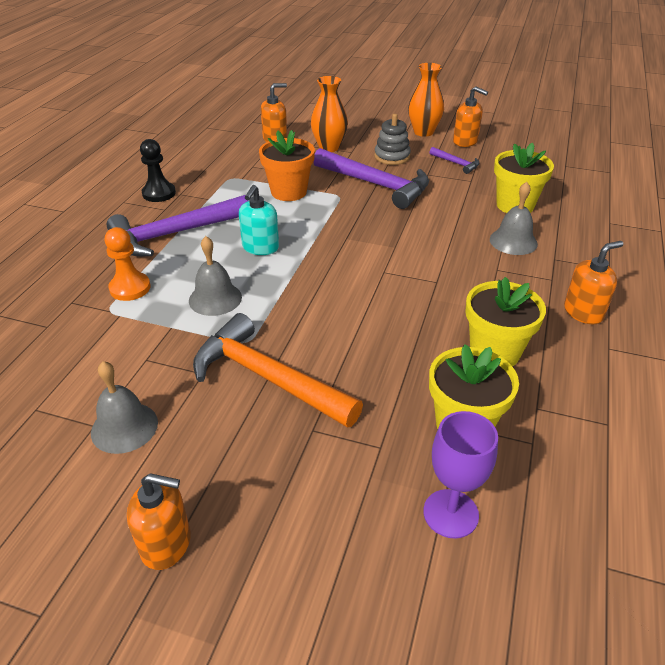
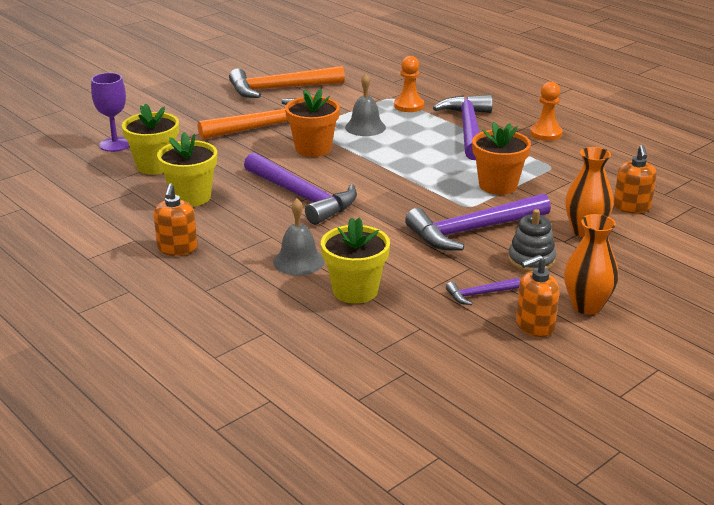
camera: 120 degrees right, 10 degrees down
grey bell [91,361,158,454] -> orange hammer [229,66,345,98]
orange soap dispenser [127,473,191,570] -> none
black pawn [140,139,176,202] -> orange pawn [530,81,562,141]
turquoise soap dispenser [239,185,279,255] -> none
none -> purple hammer [244,152,357,225]
none -> orange flower pot [285,89,340,157]

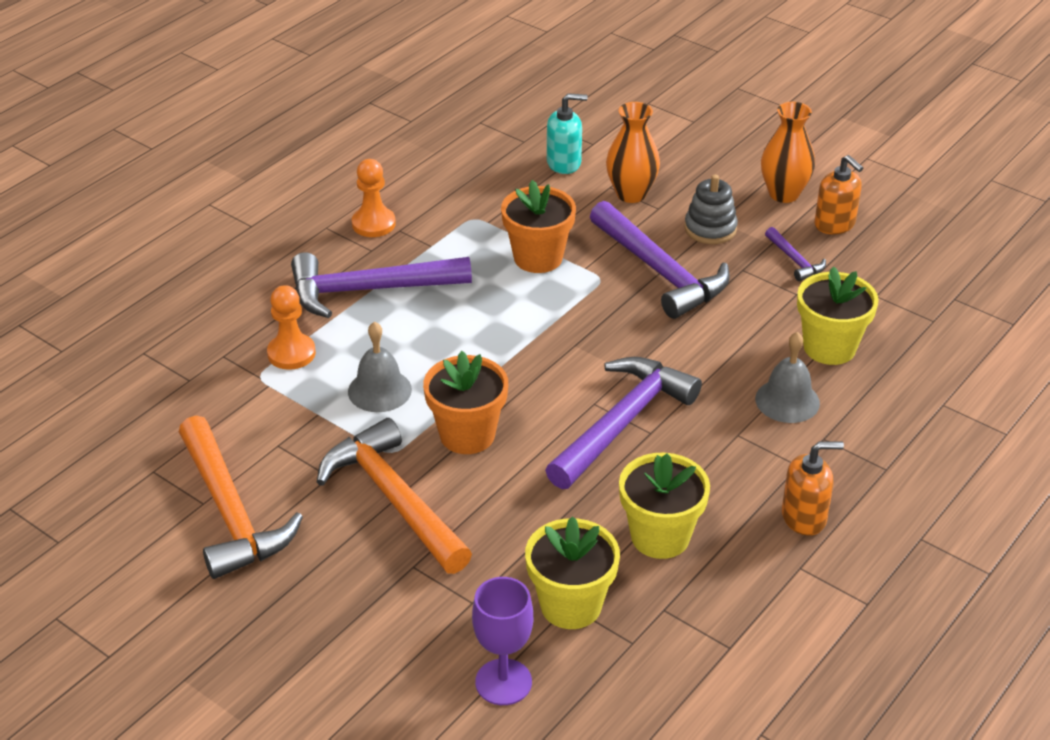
camera: 100 degrees left, 10 degrees up
orange soap dispenser [614,145,657,213] -> turquoise soap dispenser [547,93,588,174]

